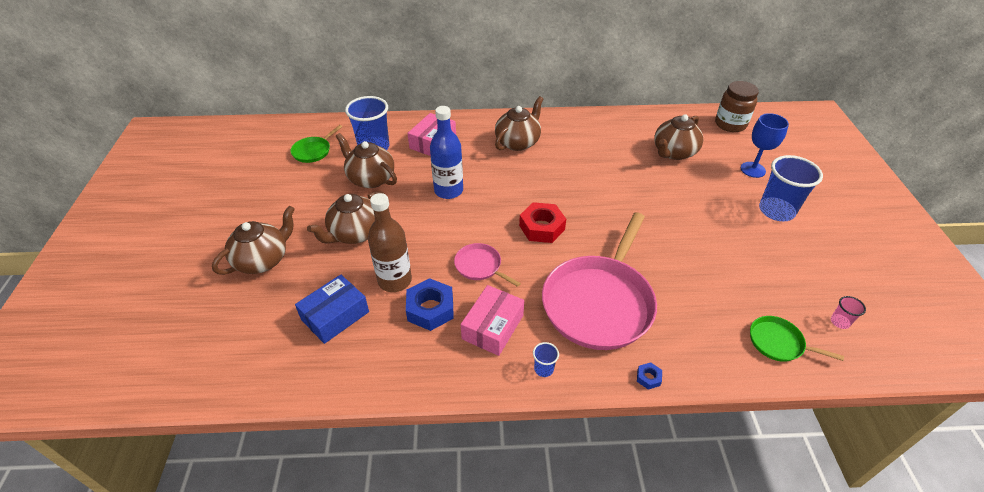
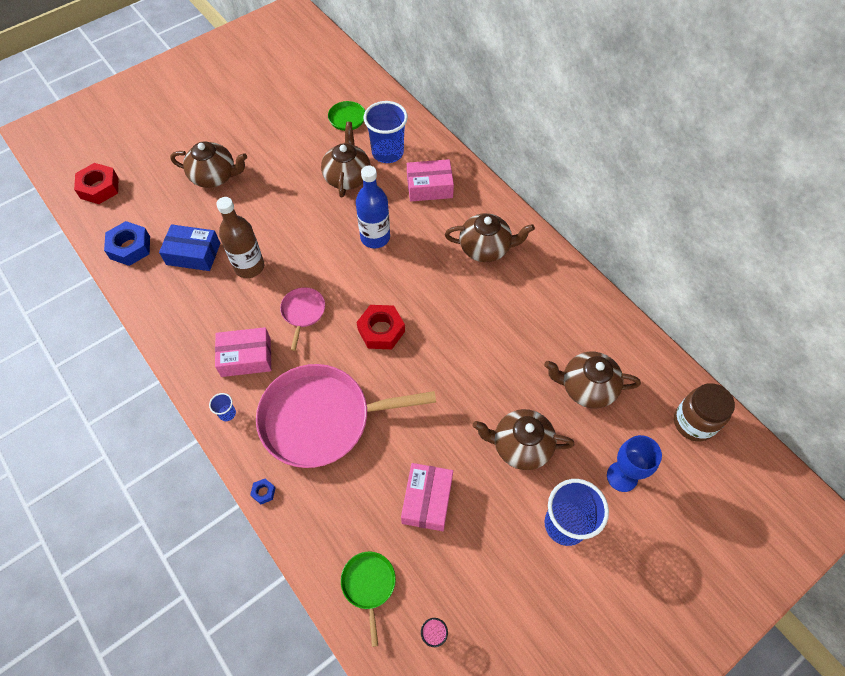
camera: 55 degrees right, 15 degrees up
brown teapot [307,191,385,244] -> brown teapot moved to [473,409,574,470]
blue nut [406,278,454,331] -> blue nut moved to [104,221,150,266]
none -> red nut [74,163,118,204]
none -> pink box [401,463,453,531]

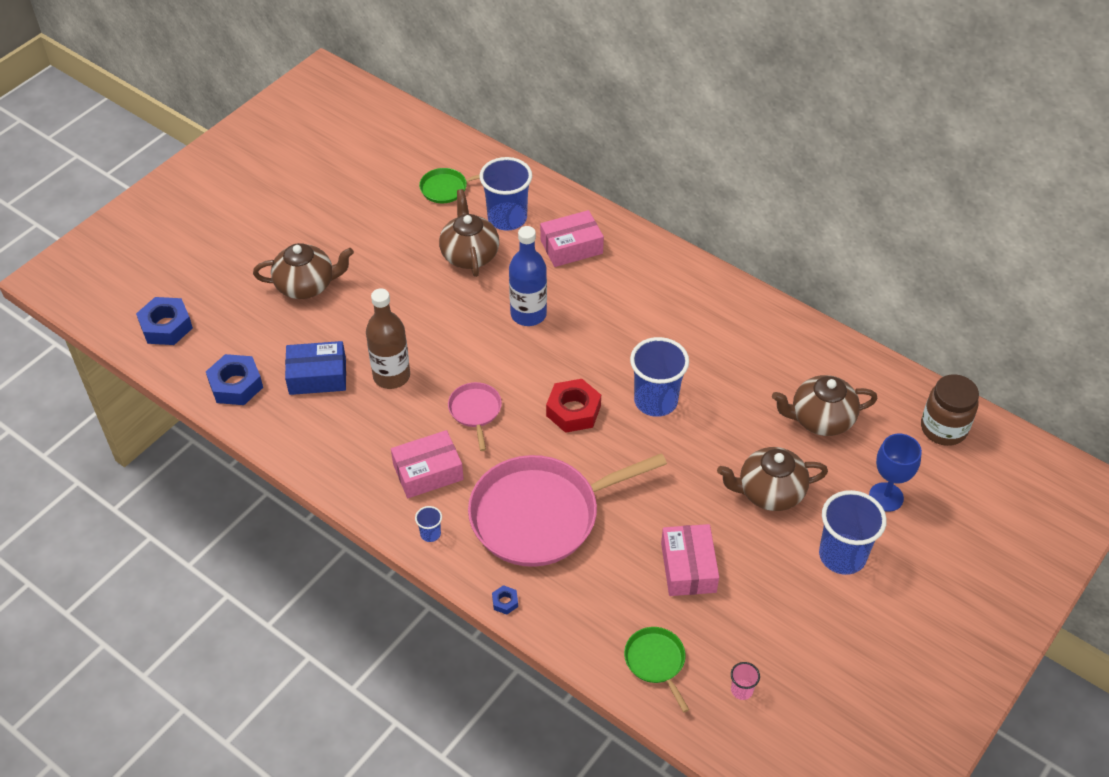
camera: 15 degrees left, 10 degrees down
red nut [74,163,118,204] -> blue nut [136,297,193,345]
brown teapot [445,213,535,262] -> none
none -> blue cup [630,337,689,417]

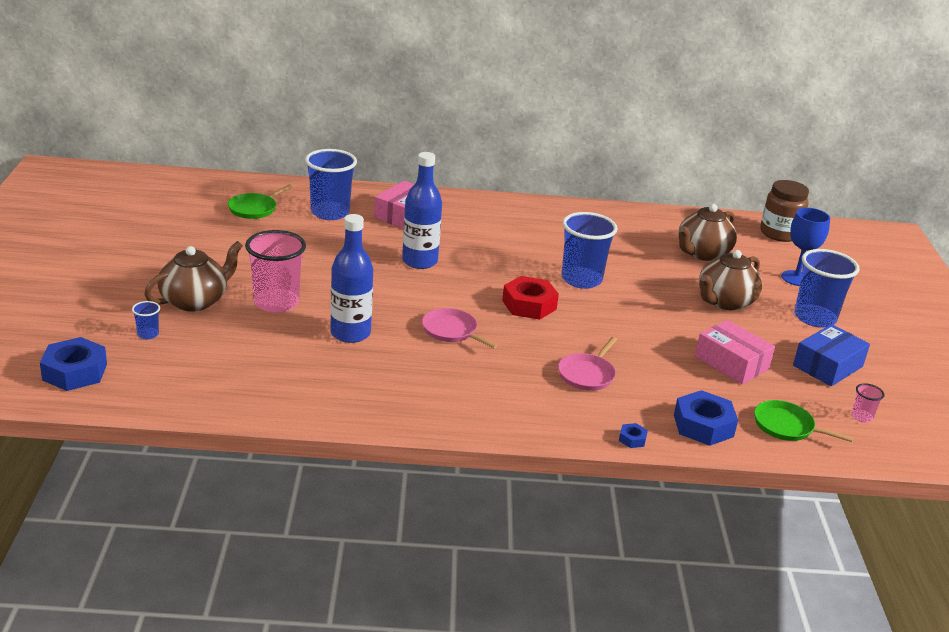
camera: 40 degrees left, 20 degrees down
blue nut [206,354,263,405] -> blue nut moved to [674,390,738,446]
blue box [285,341,346,395] -> blue box moved to [793,324,870,386]
brown bottle [366,288,410,389] -> blue bottle [330,214,373,343]
pink box [391,430,464,498] -> none
blue cup [415,506,442,542] -> blue cup moved to [132,301,160,339]
brown teapot [439,189,499,277] -> none
pink pan [468,453,667,567] -> pink pan [558,337,617,391], size x0.45
none -> pink cup [245,230,306,313]

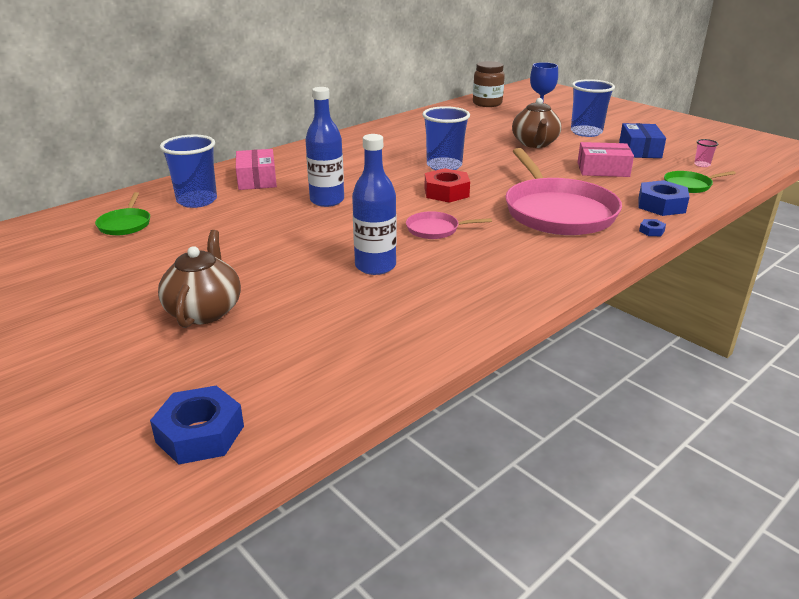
camera: 40 degrees left, 0 degrees up
blue cup [132,301,160,339] -> none
pink cup [245,230,306,313] -> none
pink pan [558,337,617,391] -> pink pan [505,148,622,235], size x2.24
brown teapot [678,204,737,261] -> none

